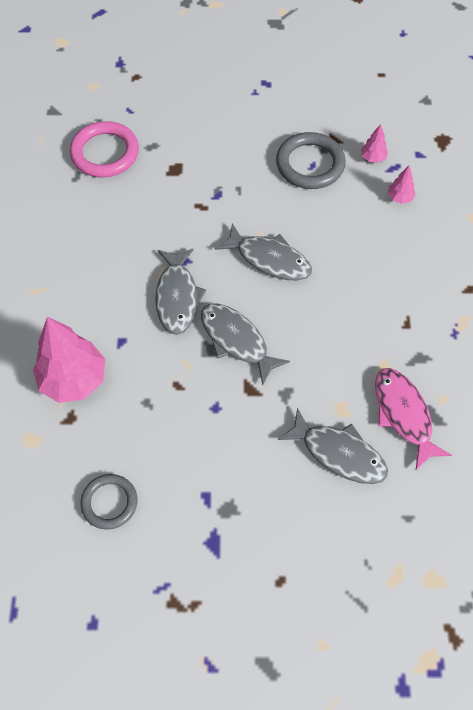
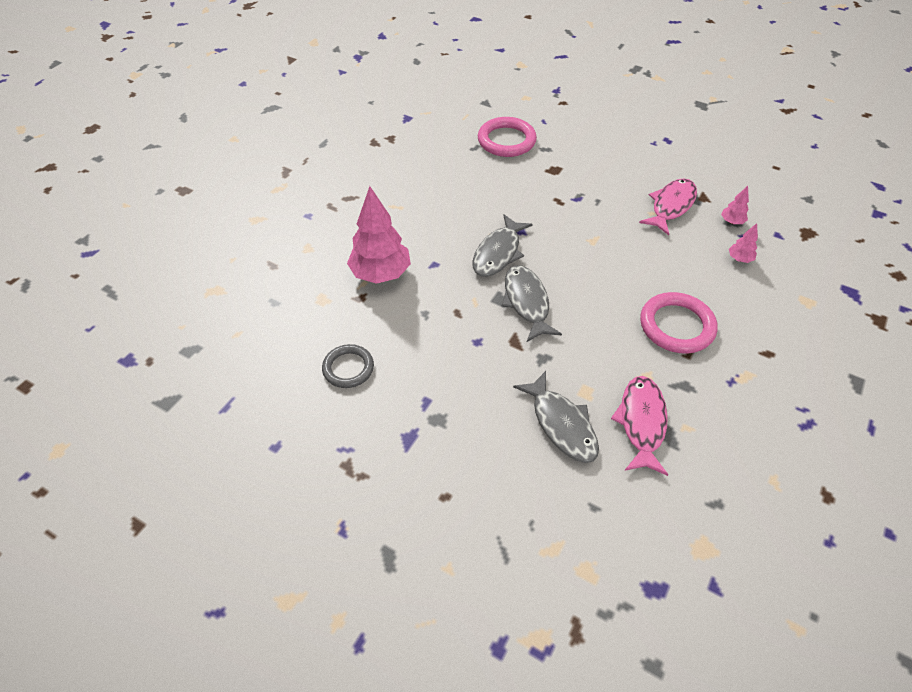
camera: 30 degrees right, 10 degrees down
grey fish [215,223,312,280] -> none
grey ring [276,132,346,189] -> pink fish [639,178,697,235]
none -> pink ring [640,292,718,354]

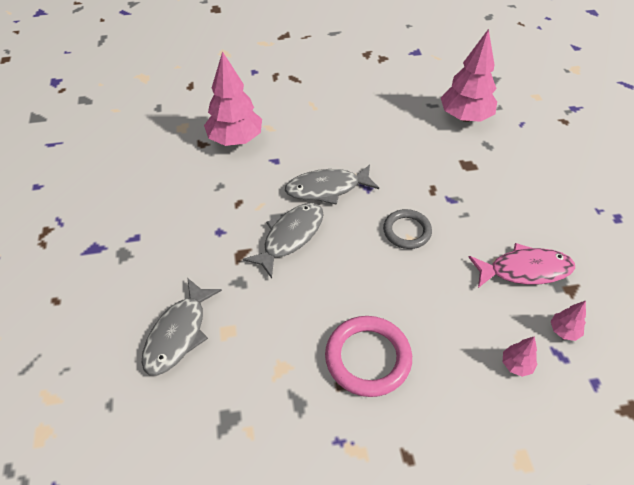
camera: 50 degrees right, 0 degrees up
grey ring [322,344,374,388] -> grey ring moved to [383,209,432,249]
pink ring [478,117,537,157] -> pink tree [441,29,497,122]
pink fish [611,376,668,476] -> none

